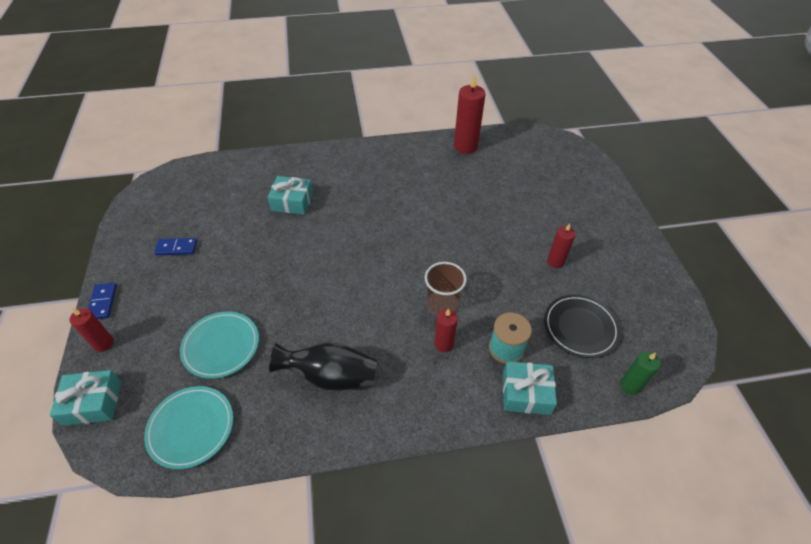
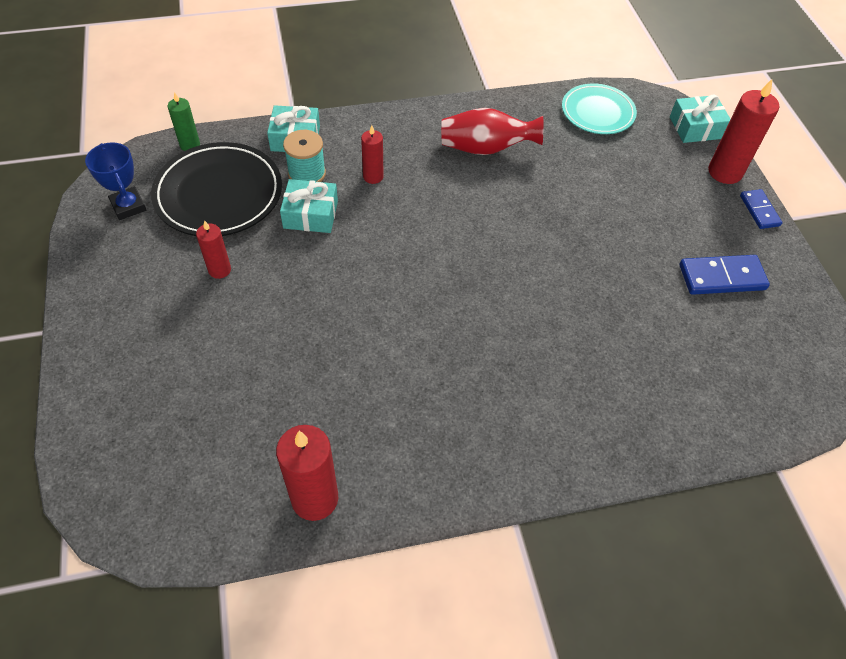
camera: 175 degrees right, 5 degrees up
red candle [70,308,114,352] -> red candle [708,79,779,184], size x1.73
blue domino [154,238,197,255] -> blue domino [680,255,770,295], size x1.59
turquoise plate [180,311,259,379] -> none
turquoise gift [267,176,313,215] -> turquoise gift moved to [280,179,338,233]
black vase [269,343,377,391] -> red vase [441,108,544,155]
brown cup [425,262,467,315] -> none
black plate [544,295,620,358] -> black plate [151,142,282,236], size x1.53
none -> blue trophy [85,142,146,220]

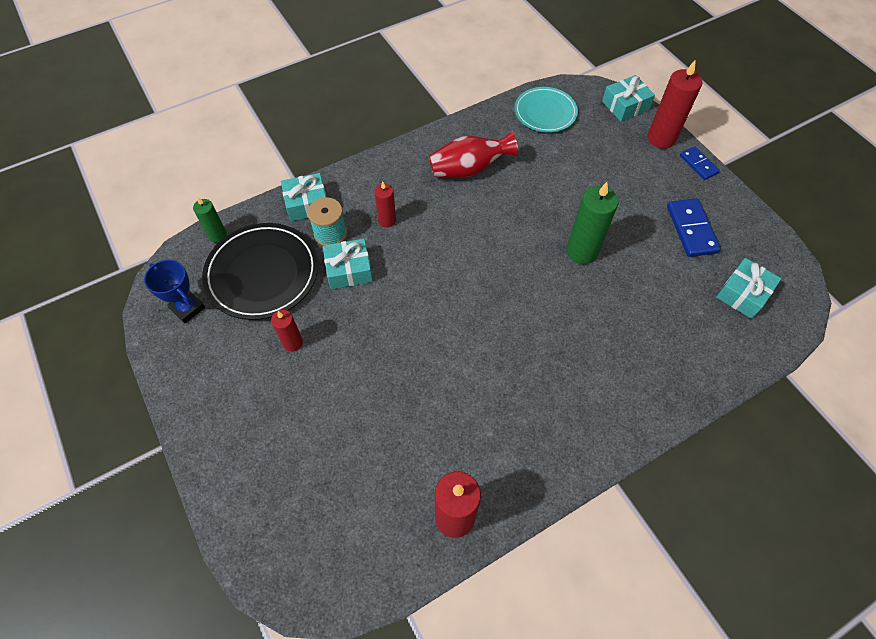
camera: 15 degrees left, 5 degrees up
blue domino [680,255,770,295] -> blue domino turned 75 degrees counterclockwise [667,198,721,257]
none -> green candle [566,182,618,264]
none -> turquoise gift [716,258,781,319]

